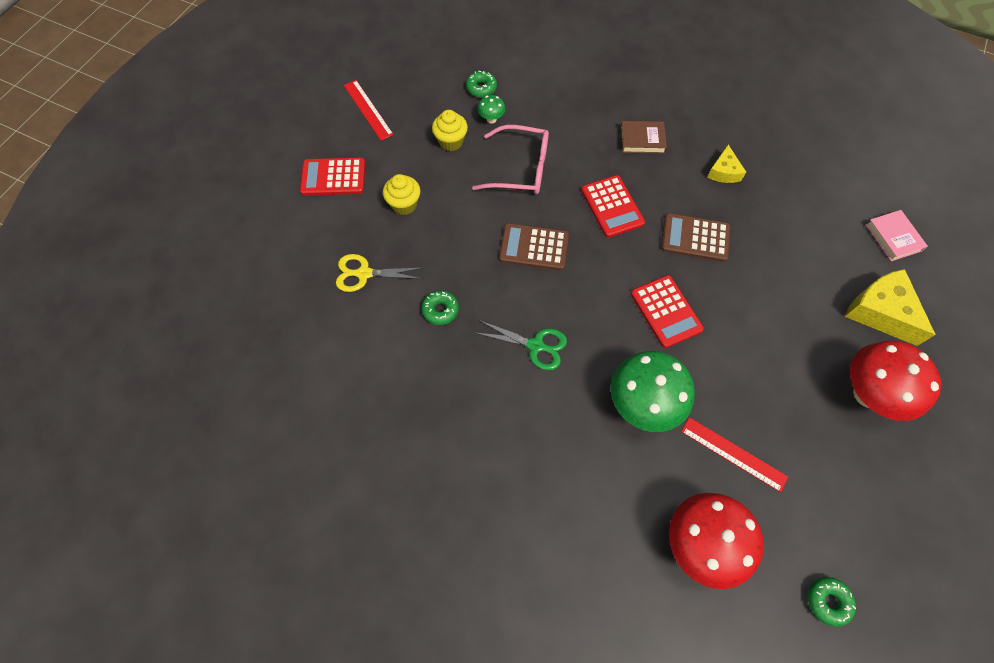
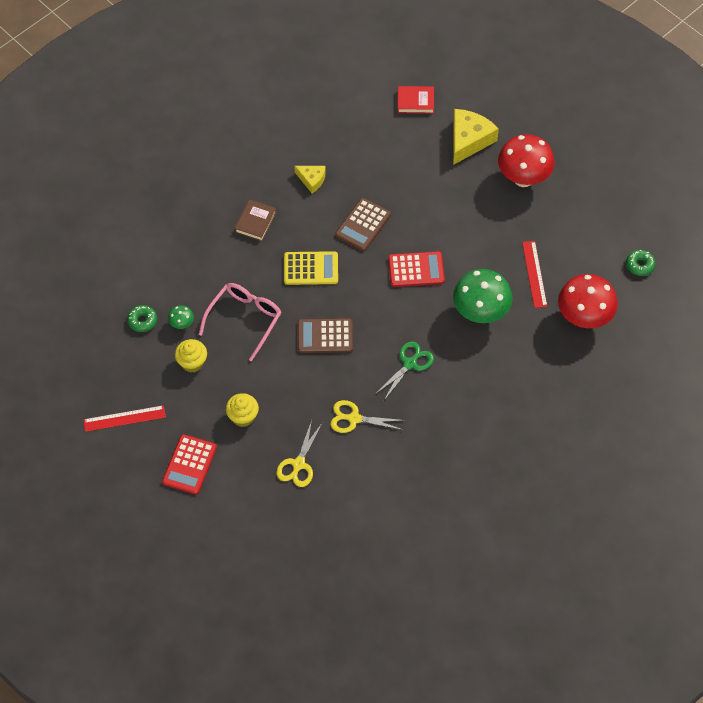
camera: 70 degrees left, 5 degrees down
green donut [421,290,459,325] -> yellow scissors [330,400,406,433]
brown calculator [499,223,569,270] -> brown calculator turned 60 degrees clockwise [298,318,353,353]
red calculator [581,175,645,238] -> yellow calculator [284,251,338,285]
red ruler [681,417,788,492] -> red ruler turned 60 degrees counterclockwise [522,241,547,308]
yellow cheese [845,269,936,346] -> yellow cheese turned 135 degrees clockwise [453,109,499,165]
pink book [866,210,928,261] -> red book [398,86,434,114]

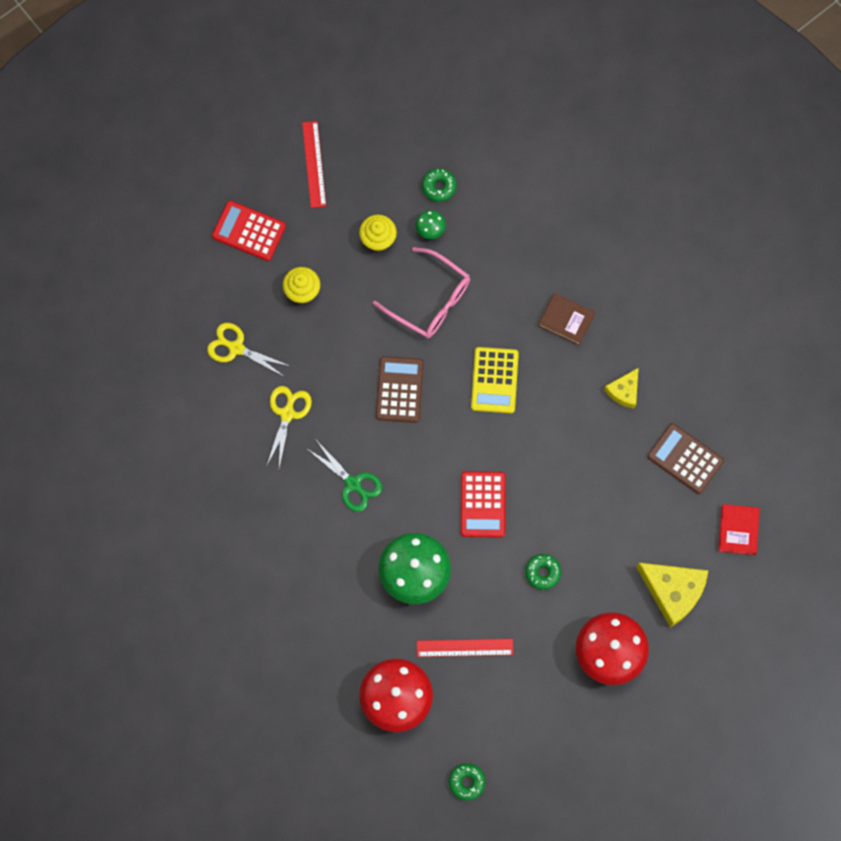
camera: 95 degrees right, 15 degrees up
brown calculator [335,198,391,251] -> brown calculator moved to [647,423,724,494]
none -> green donut [525,554,561,590]

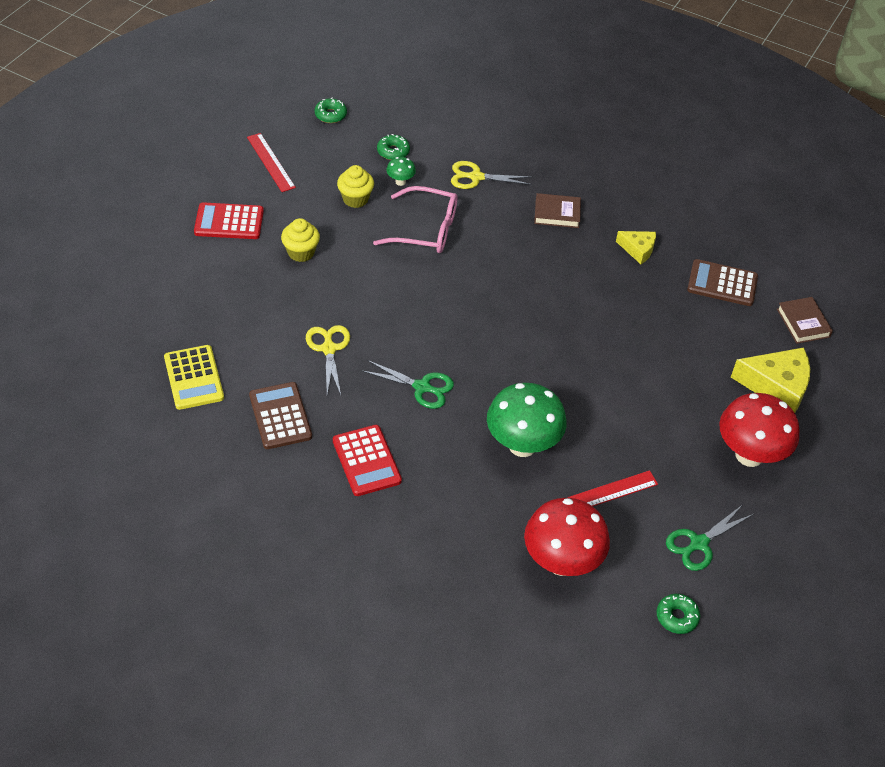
camera: 25 degrees left, 25 degrees down
yellow scissors [207,323,292,377] -> yellow scissors moved to [451,161,532,189]
brown calculator [376,356,424,423] -> brown calculator moved to [249,382,312,449]
red calculator [461,471,506,538] -> red calculator moved to [333,425,402,496]
yellow calculator [471,347,519,413] -> yellow calculator moved to [164,345,224,410]
green donut [525,554,561,590] -> green donut moved to [315,98,347,123]
yellow cheese [604,368,639,409] -> yellow cheese turned 75 degrees counterclockwise [616,231,656,264]
red book [718,504,760,555] -> brown book [777,297,833,344]
none -> green scissors [666,505,754,571]

